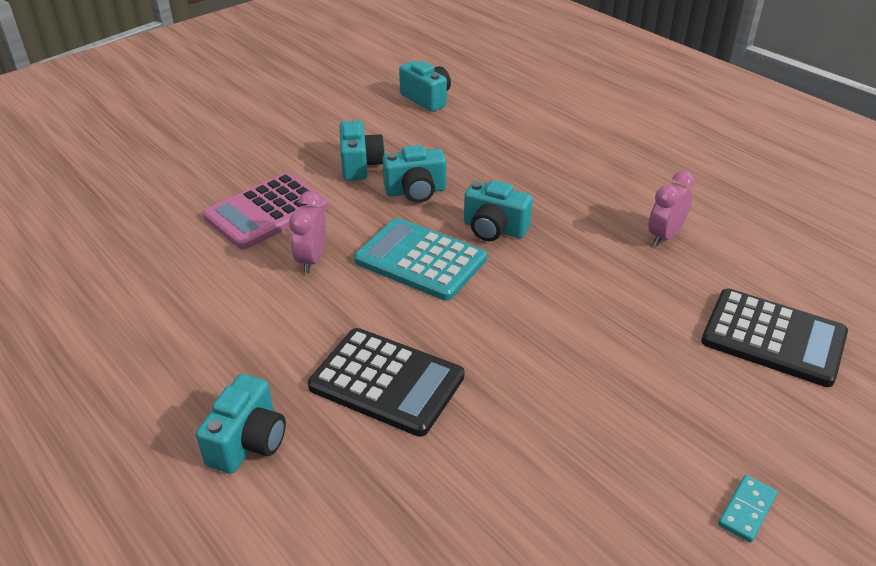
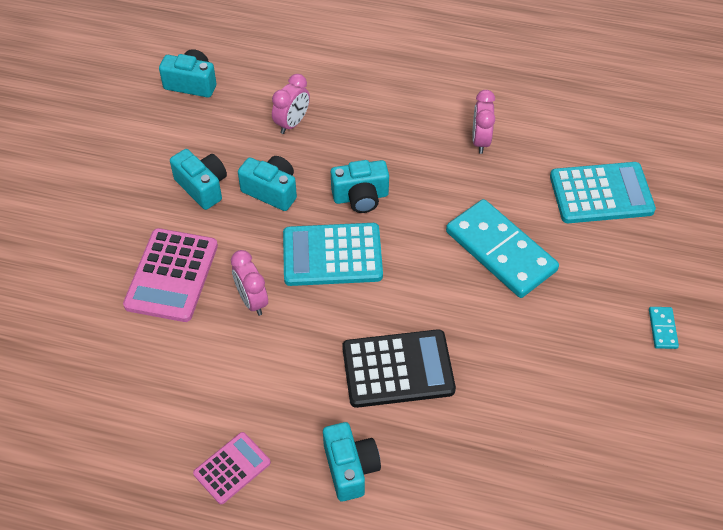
camera: 35 degrees left, 15 degrees up
turquoise camera [383,145,446,203] -> turquoise camera turned 105 degrees counterclockwise [238,156,297,211]
black calculator [701,288,848,387] -> turquoise calculator [550,162,656,223]
none -> pink calculator [193,432,271,504]
none -> pink clock [272,74,310,134]
none -> turquoise domino [446,199,559,298]

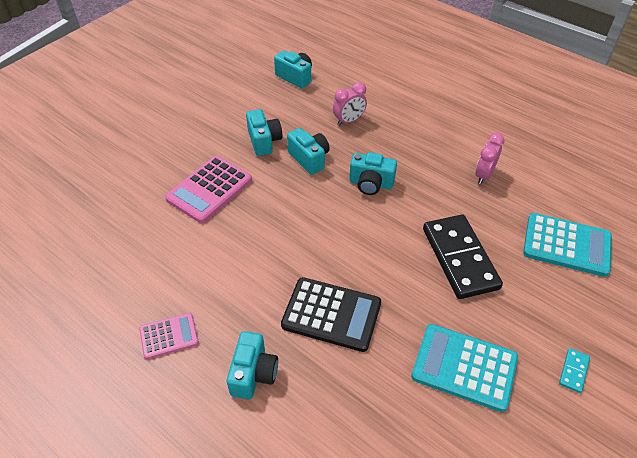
camera: 25 degrees right, 5 degrees down
pink clock [231,250,268,316] -> none
turquoise calculator [283,223,383,286] -> turquoise calculator moved to [411,324,518,412]
turquoise domino [446,199,559,298] -> black domino [423,215,503,299]

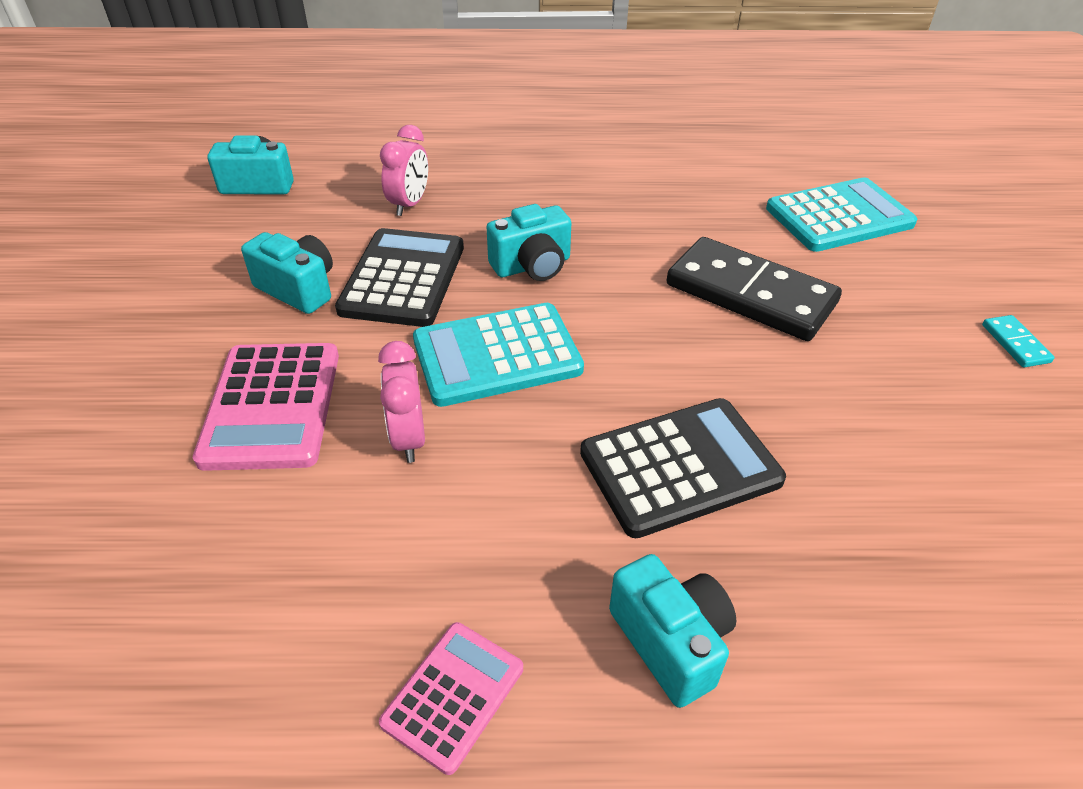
camera: 40 degrees left, 5 degrees down
turquoise camera [287,128,330,175] -> black calculator [335,228,464,327]
turquoise calculator [411,324,518,412] -> turquoise calculator moved to [413,303,584,407]
pink clock [475,133,505,184] -> pink clock moved to [378,341,425,463]

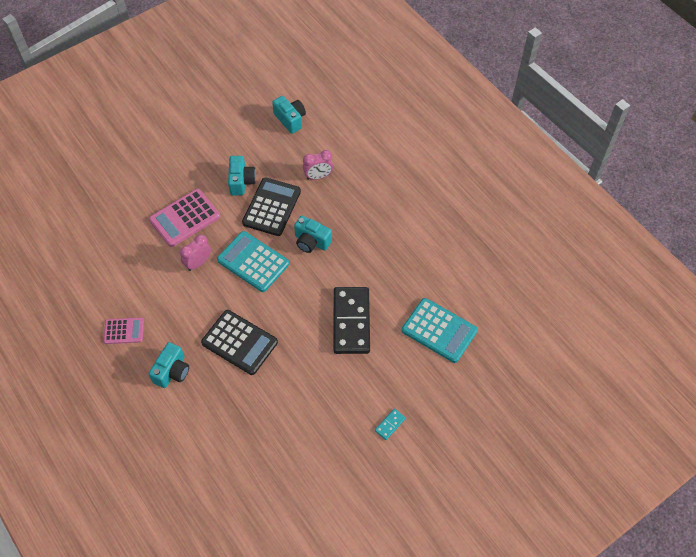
camera: 55 degrees right, 15 degrees up
black calculator [335,228,464,327] -> black calculator turned 45 degrees counterclockwise [242,177,301,236]

